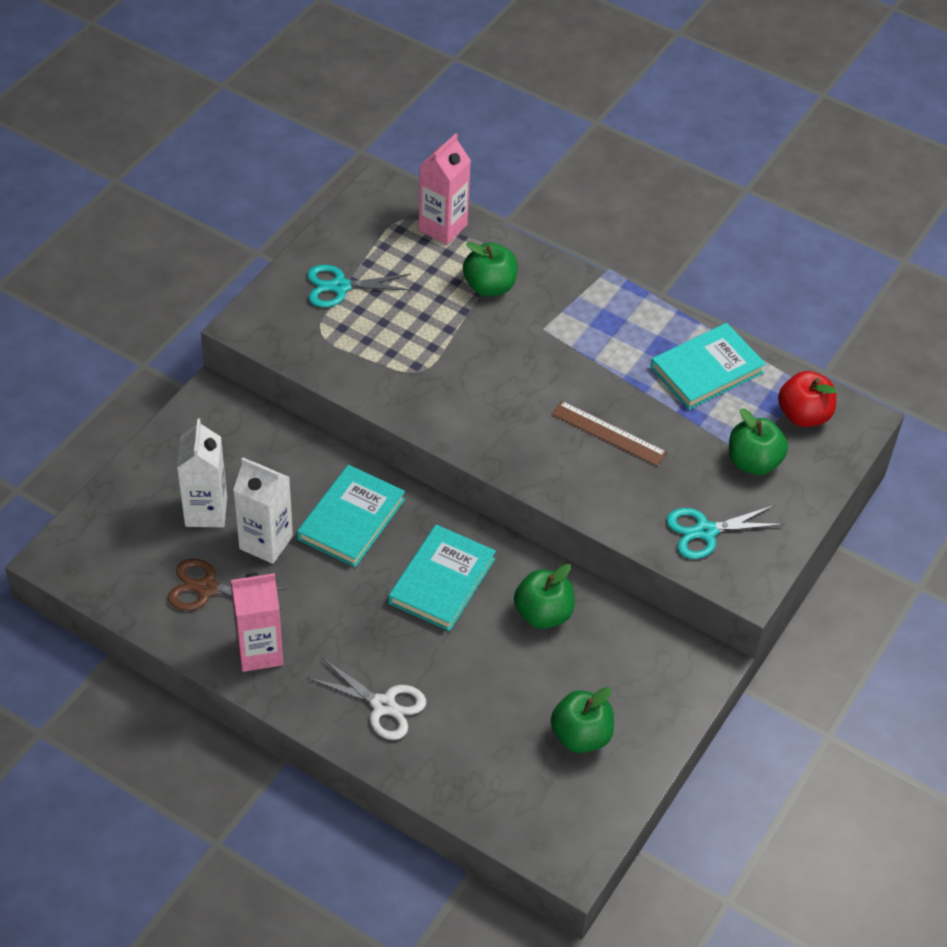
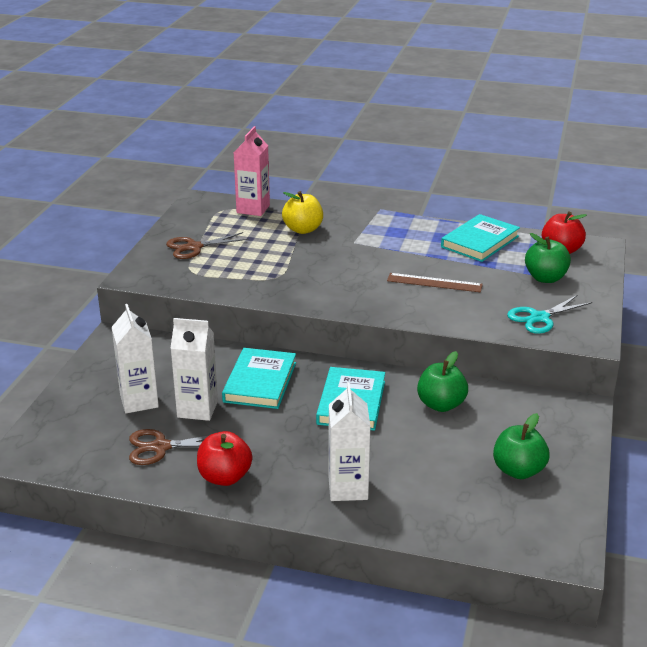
camera: 15 degrees left, 20 degrees down
pink carton [230,573,283,672] -> red apple [197,431,252,486]
turquoise scissors [307,265,413,307] -> brown scissors [166,232,249,259]
white scissors [308,658,426,740] -> white carton [328,382,371,501]
green apple [463,242,518,296] -> yellow apple [282,191,323,234]

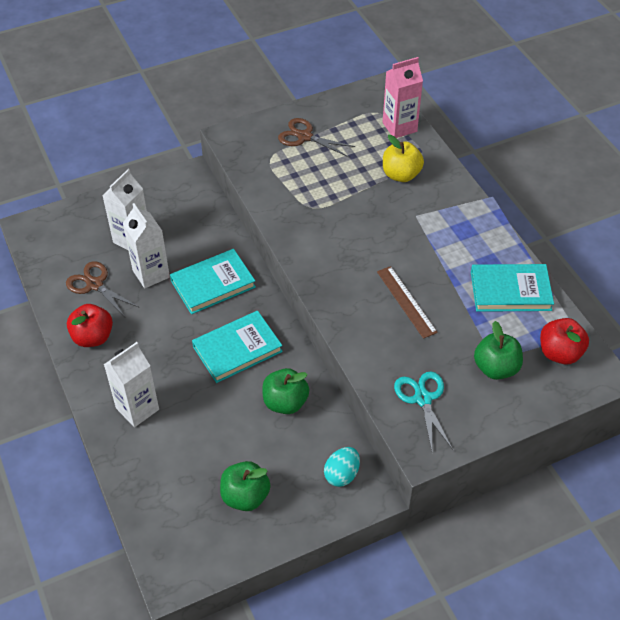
camera: 50 degrees right, 20 degrees up
turquoise scissors [507,295,592,334] -> turquoise scissors turned 60 degrees clockwise [394,371,453,450]
none -> turquoise egg [324,447,360,487]

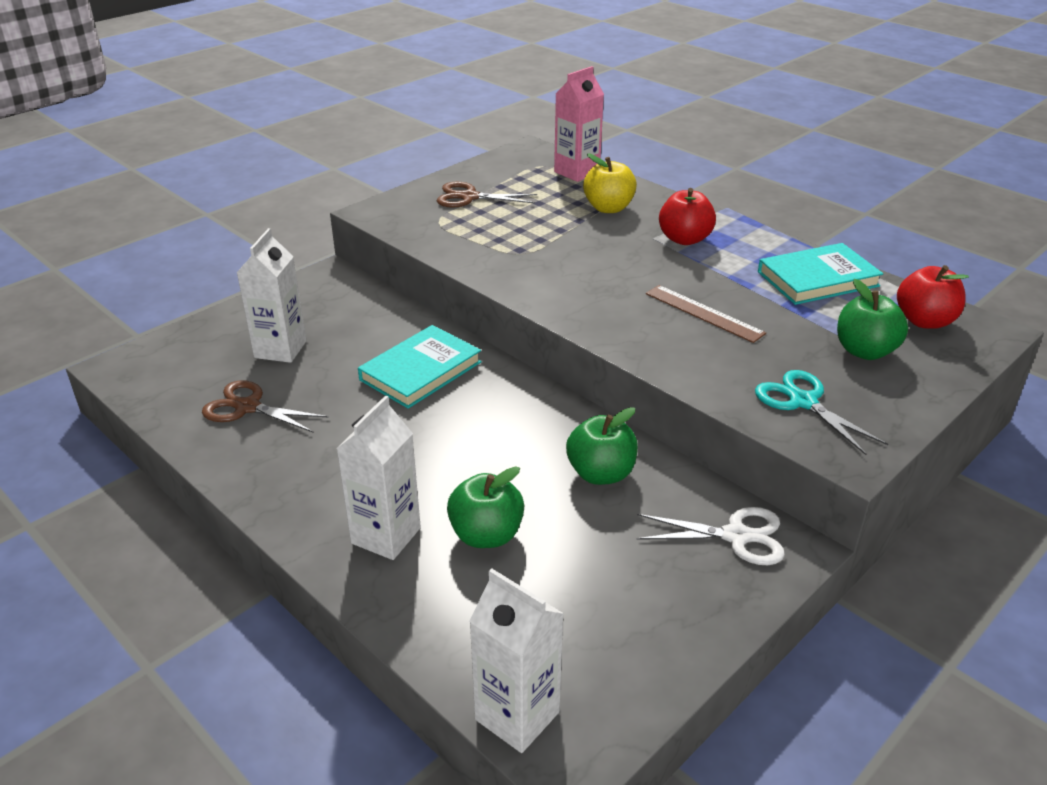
camera: 20 degrees left, 15 degrees down
red apple [67,304,113,347] -> red apple moved to [659,188,716,245]
white carton [122,203,170,288] -> white carton moved to [469,568,564,753]
turquoise book [192,311,283,383] -> none
green apple [220,461,271,511] -> green apple moved to [447,466,524,548]
turquoise egg [324,447,360,487] -> white scissors [637,507,785,565]

